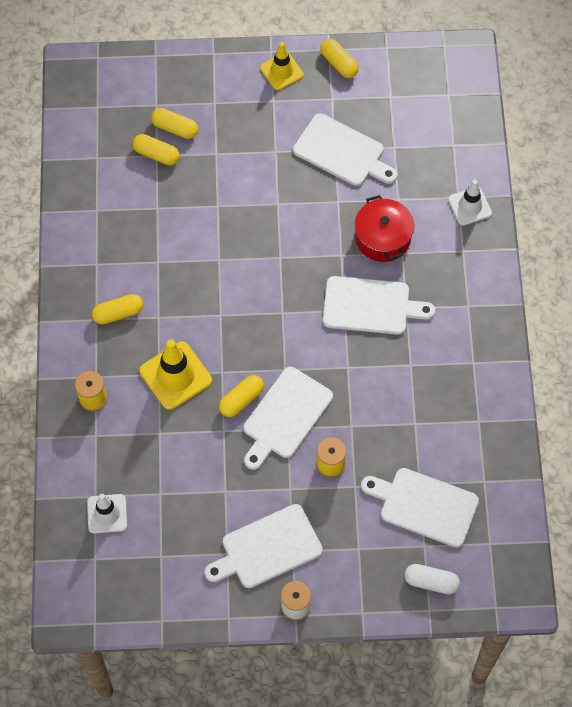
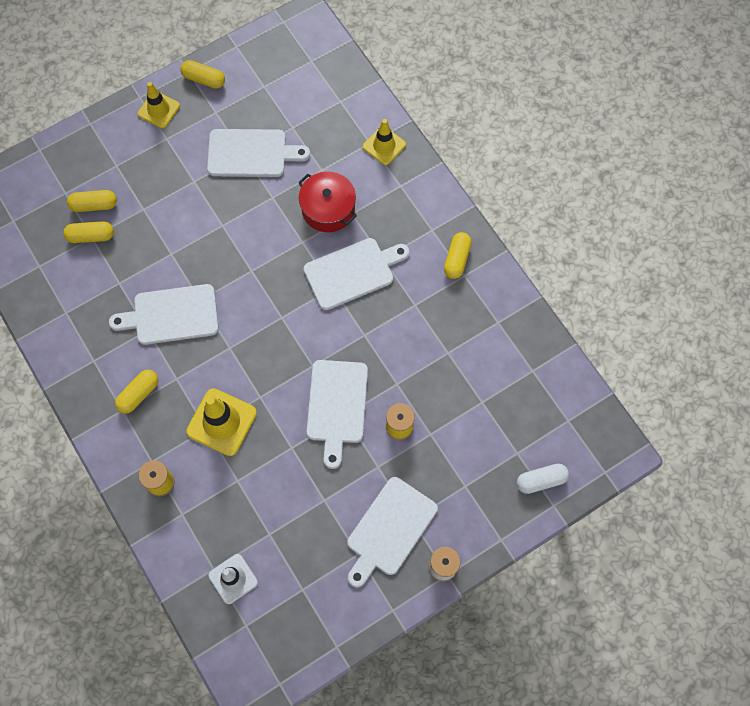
camera: 30 degrees left, 5 degrees up
yellow capsule [219,375,264,417] -> yellow capsule moved to [444,232,472,279]
white cutting board [361,468,479,548] -> white cutting board moved to [109,284,219,345]
white traffic cone [448,180,492,225] -> yellow traffic cone [363,119,406,165]

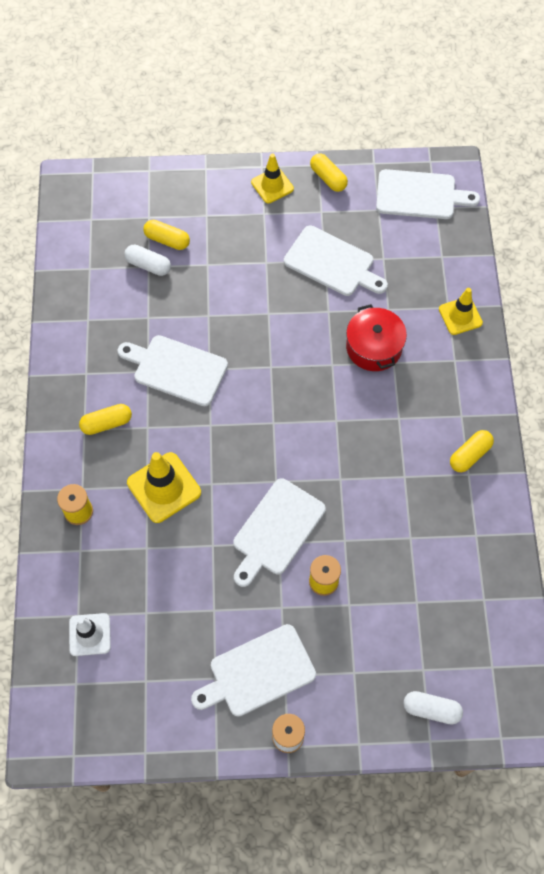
camera: 30 degrees right, 5 degrees down
yellow capsule [63,221,114,243] -> white capsule [124,244,171,276]
white cutting board [304,238,410,310] -> white cutting board moved to [376,169,480,219]

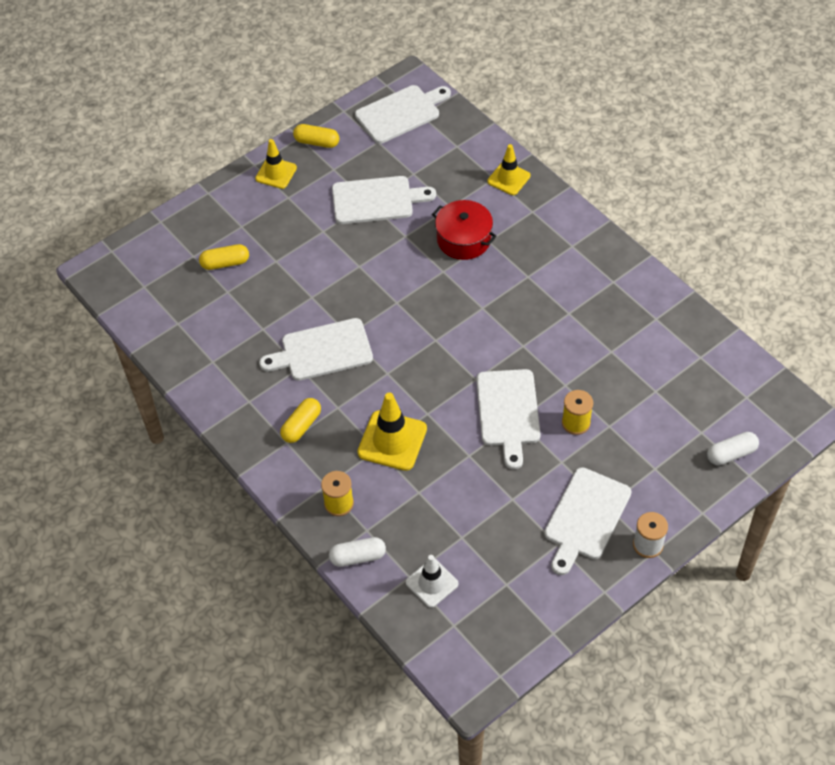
camera: 35 degrees left, 10 degrees down
white capsule [124,244,171,276] -> white capsule moved to [329,537,386,567]
yellow capsule [450,430,494,472] -> none

